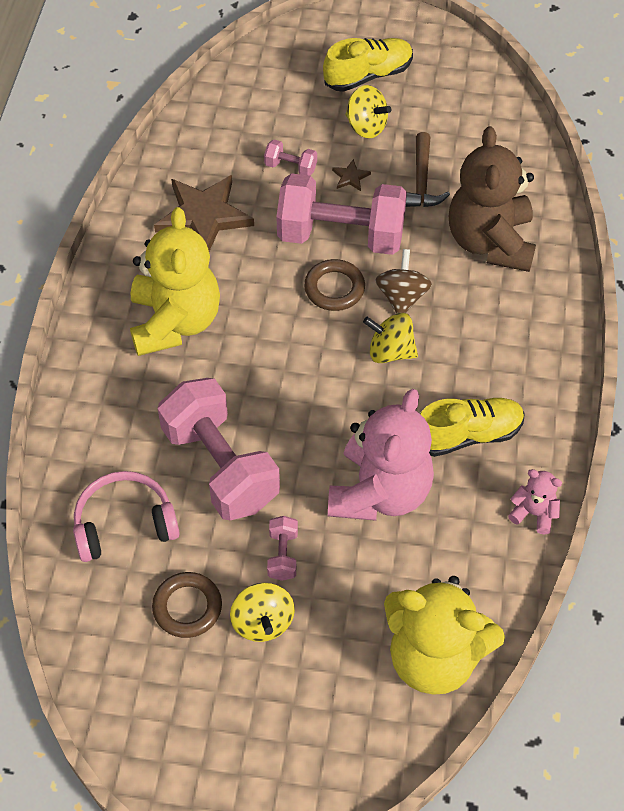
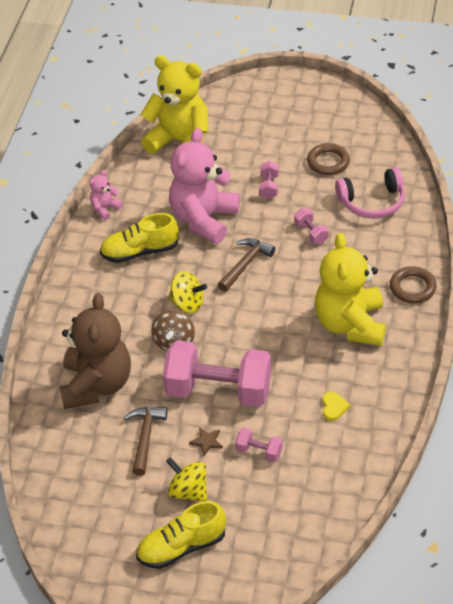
camera: 175 degrees left, 10 degrees down
brown star [154,175,254,251] -> yellow heart [322,392,350,421]
pink dumbbell [158,378,280,520] -> pink dumbbell [294,208,329,244], size x0.42
yellow spinning top [230,582,295,642] -> none
brown ring [304,259,365,311] -> brown ring moved to [390,266,437,303]
pink teddy bear [508,469,562,534] -> pink teddy bear turned 105 degrees clockwise [89,170,123,220]
none -> brown hammer [218,238,275,292]

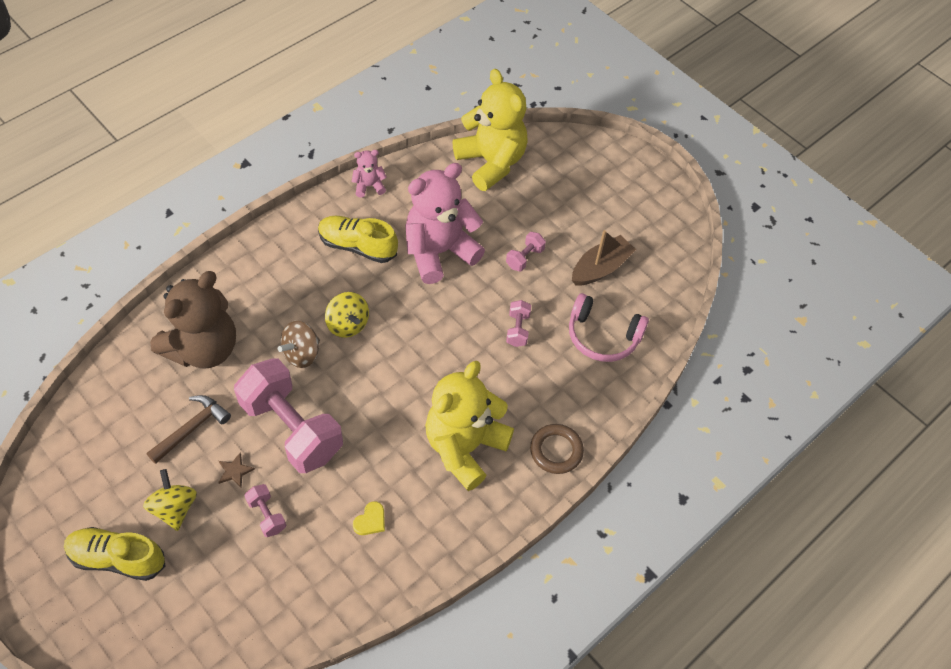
camera: 30 degrees right, 10 degrees up
brown hammer [218,238,275,292] -> none
brown ring [307,143,350,175] -> brown boat [572,230,636,286]

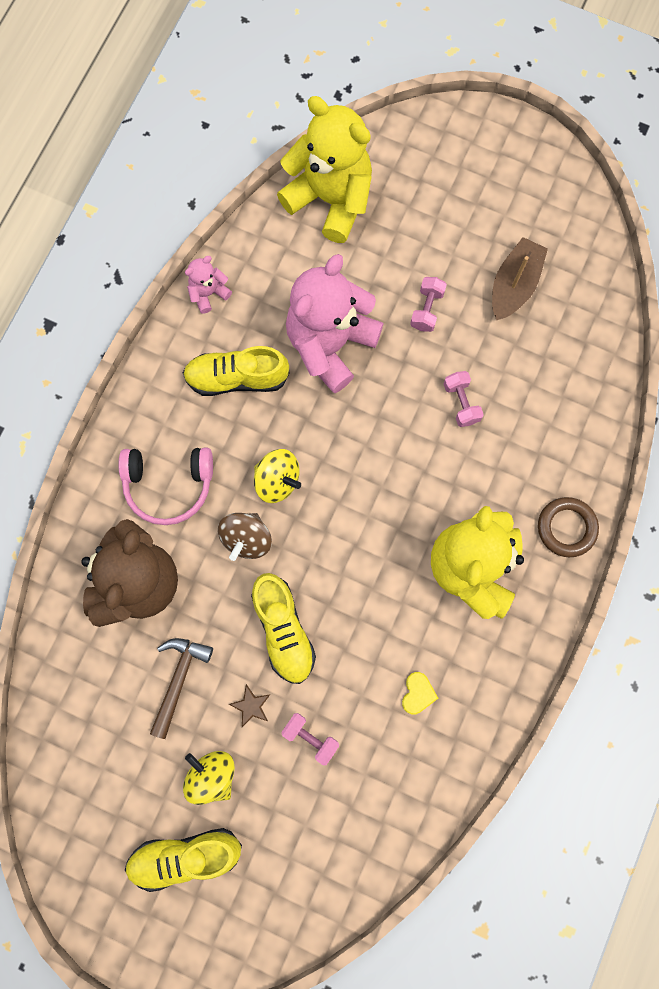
camera: 20 degrees left, 20 degrees up
pink dumbbell [234,358,343,473] -> yellow shoe [251,573,316,684]
pink headphones [569,293,649,362] -> pink headphones moved to [118,447,213,525]

